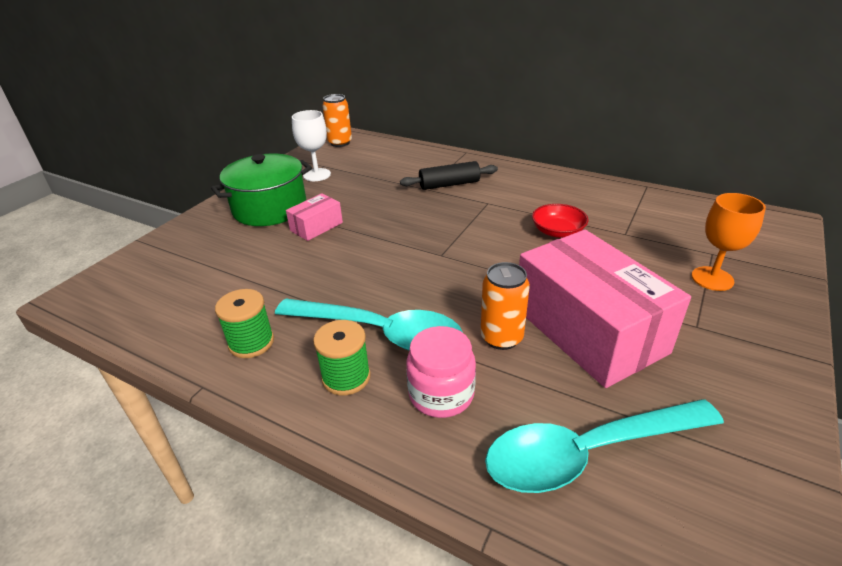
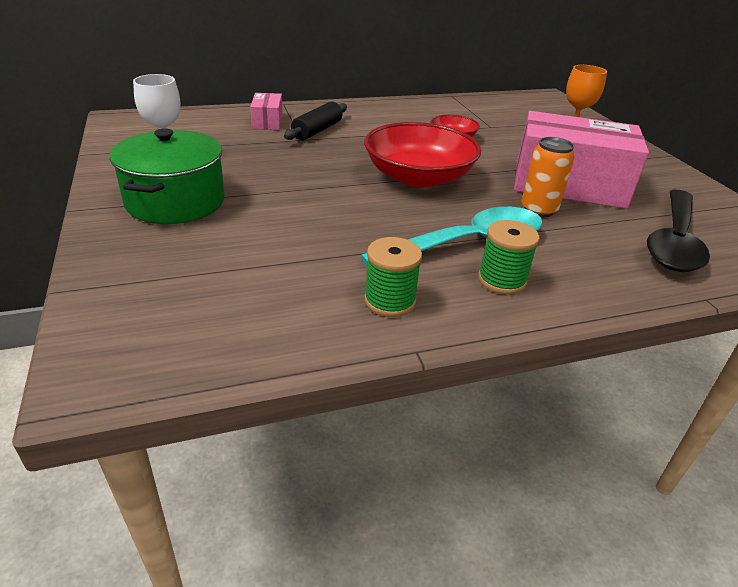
camera: 50 degrees left, 0 degrees up
pink box [286,193,343,241] -> pink box moved to [250,93,283,130]
orange can [322,94,352,147] -> none
pink jar [406,326,476,418] -> none
turquoise spoon [485,399,724,493] -> black spoon [647,190,710,272]
none -> red bowl [364,122,481,188]

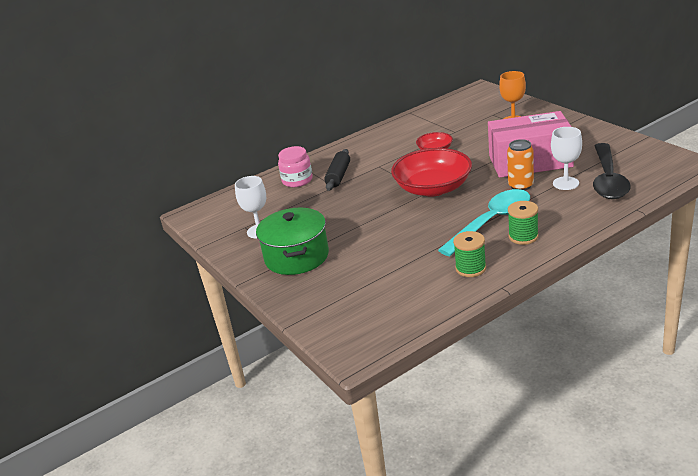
camera: 10 degrees left, 5 degrees down
pink box [250,93,283,130] -> pink jar [278,146,313,187]
none -> white goblet [551,127,582,190]

